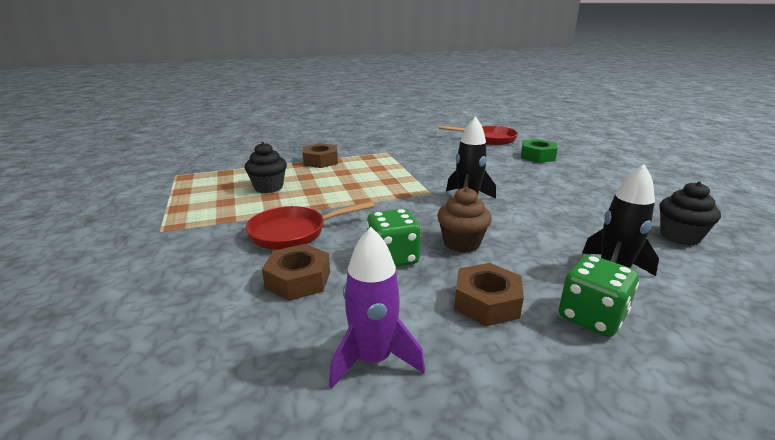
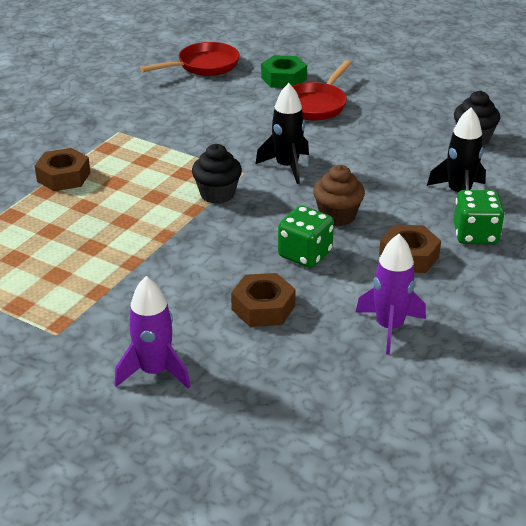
camera: 40 degrees left, 10 degrees up
black cupcake [245,142,287,193] -> black cupcake moved to [192,144,242,204]
red pan [246,201,375,250] -> red pan moved to [292,60,351,121]
none -> purple rocket [115,276,191,389]

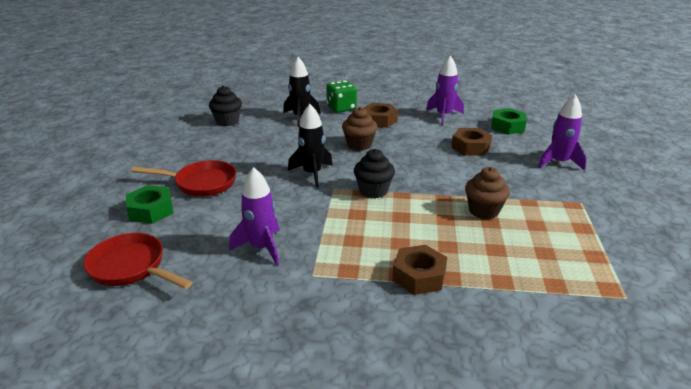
camera: 115 degrees left, 5 degrees down
green dice [278,206,334,268] -> none
none -> purple rocket [229,167,279,265]
none -> brown cupcake [465,167,510,219]
none -> green nut [491,108,527,135]

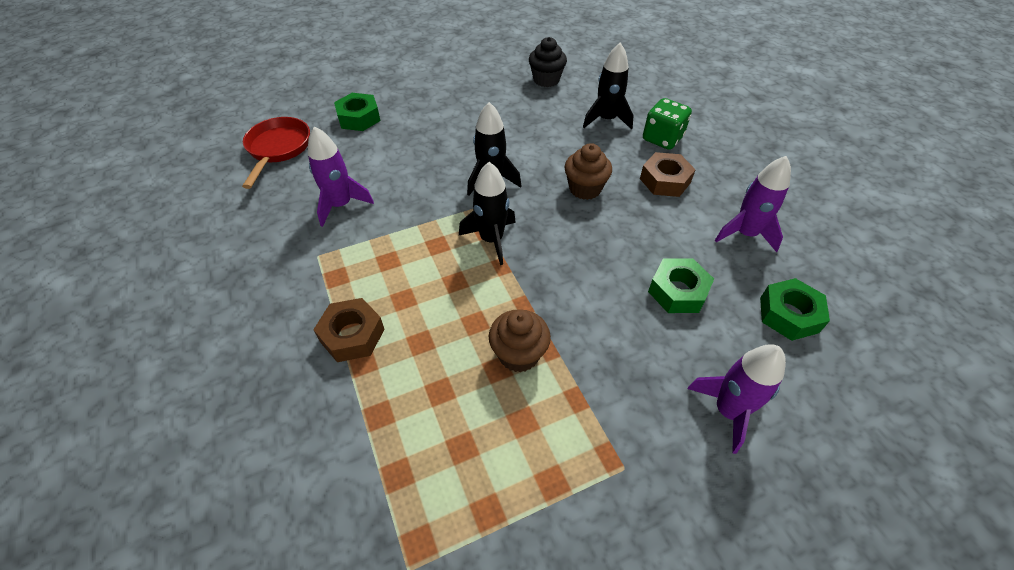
camera: 60 degrees right, 20 degrees up
red pan [131,160,236,197] -> none
black cupcake [354,149,395,199] -> black rocket [459,162,516,265]
brown nut [451,128,492,155] -> green nut [648,258,714,313]

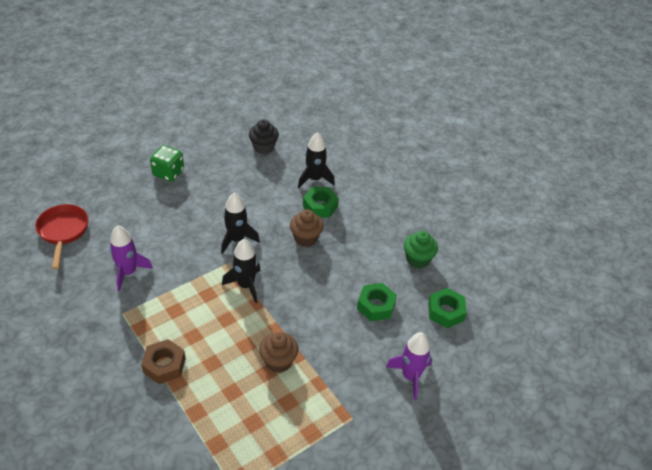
camera: 15 degrees left, 5 degrees down
green nut [334,93,380,131] -> green nut moved to [303,187,339,218]
brown nut [640,152,696,197] -> none
green dice [643,98,692,150] -> green dice moved to [150,145,184,182]
purple rocket [715,156,791,252] -> green cupcake [404,231,438,269]

